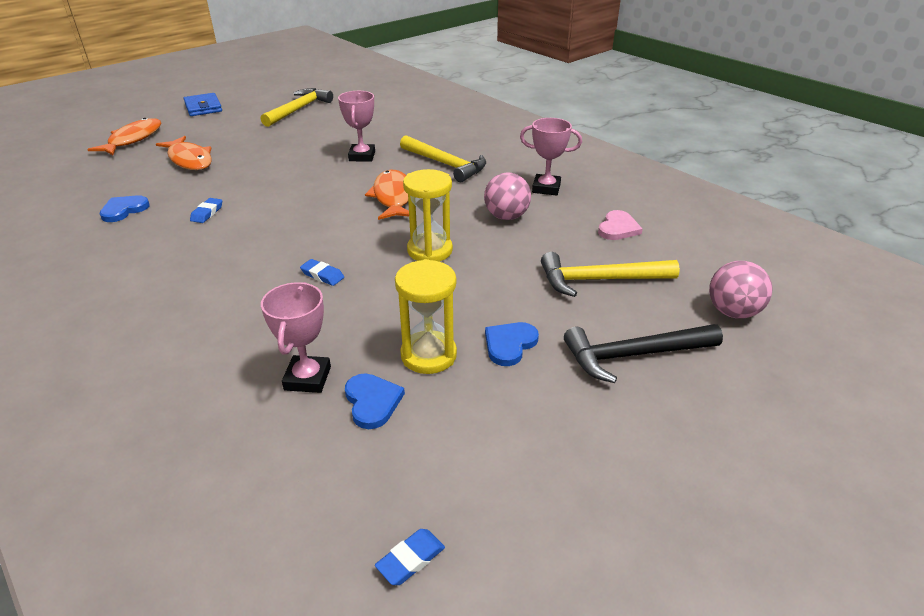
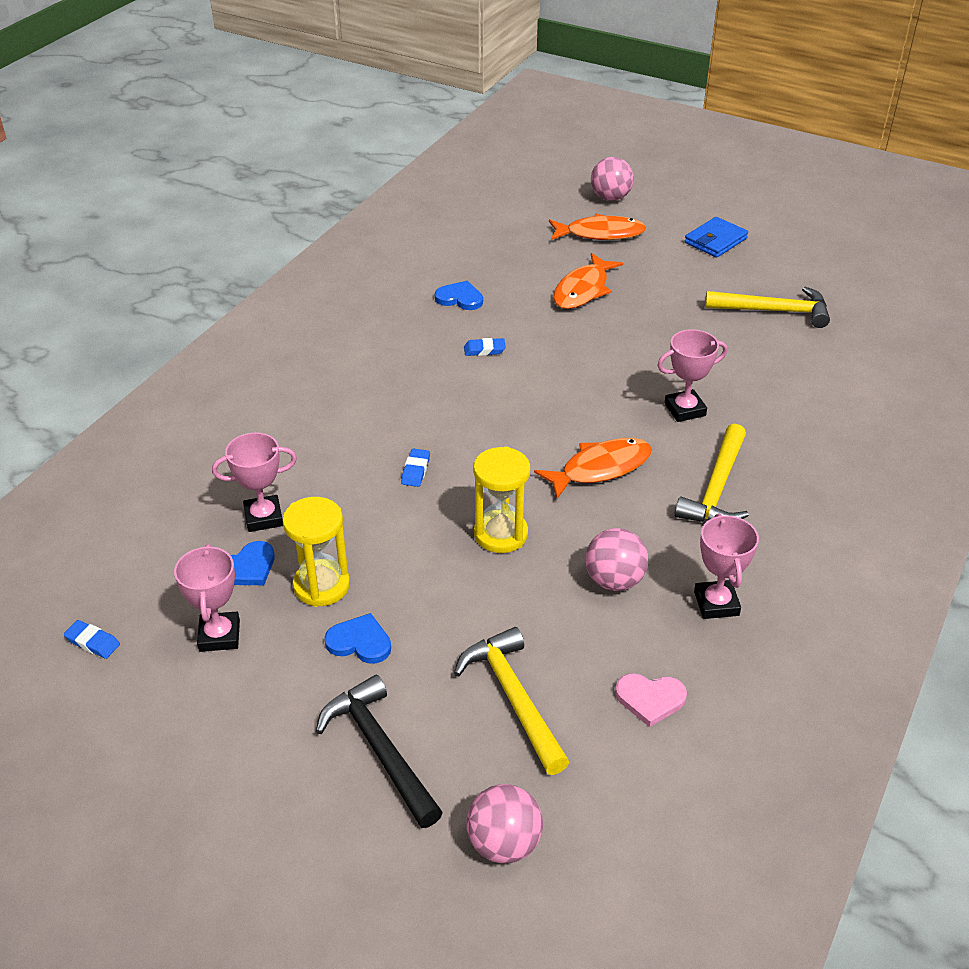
camera: 70 degrees right, 5 degrees up
none -> pink trophy [174,544,240,652]
none -> pink ball [591,157,634,201]

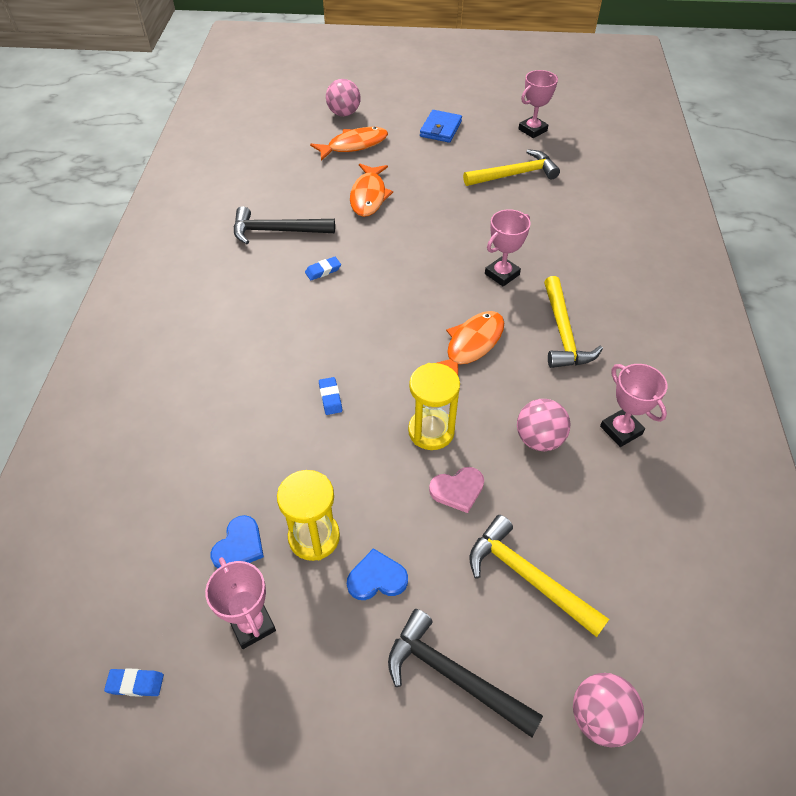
camera: 25 degrees left, 10 degrees up
pink trophy [212,433,297,532] -> pink trophy moved to [518,70,558,138]
blue heart [435,281,483,310] -> black hammer [234,206,335,244]
pink heart [615,673,687,727] -> pink heart moved to [429,467,484,513]

